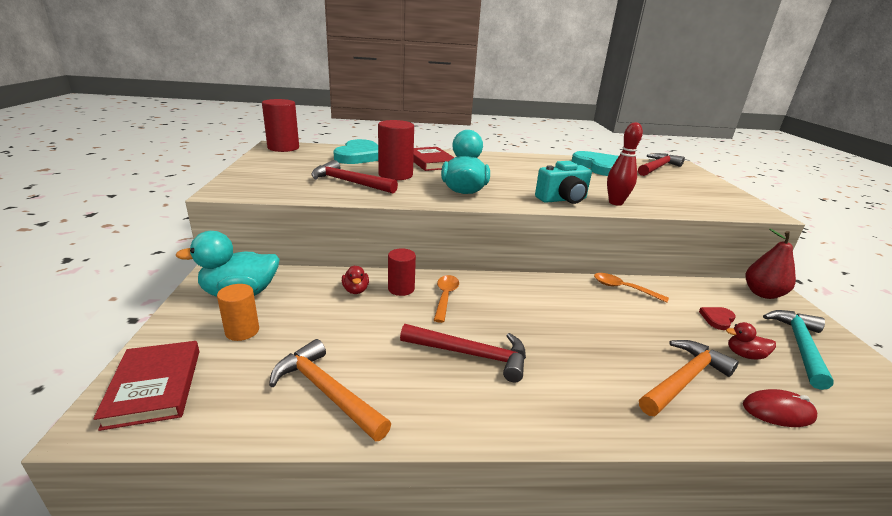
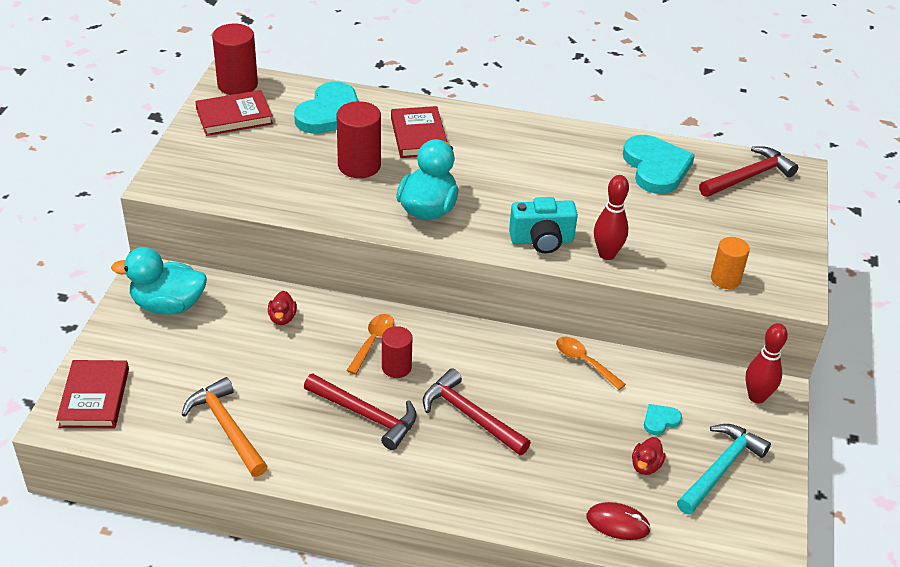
camera: 15 degrees right, 15 degrees up
orange cylinder [217,284,259,341] -> orange cylinder moved to [711,237,750,289]
red hammer [311,160,398,194] -> red hammer moved to [423,368,531,455]
red cylinder [388,248,416,296] -> red cylinder moved to [382,326,413,378]
orange hammer [639,340,739,416] -> none
red heart [699,307,736,330] -> turquoise heart [644,404,682,435]
red duck [726,322,776,360] -> red duck turned 90 degrees counterclockwise [632,437,666,475]
red pear [746,229,796,299] -> red bowling pin [745,323,788,404]
none -> red book [195,90,273,136]

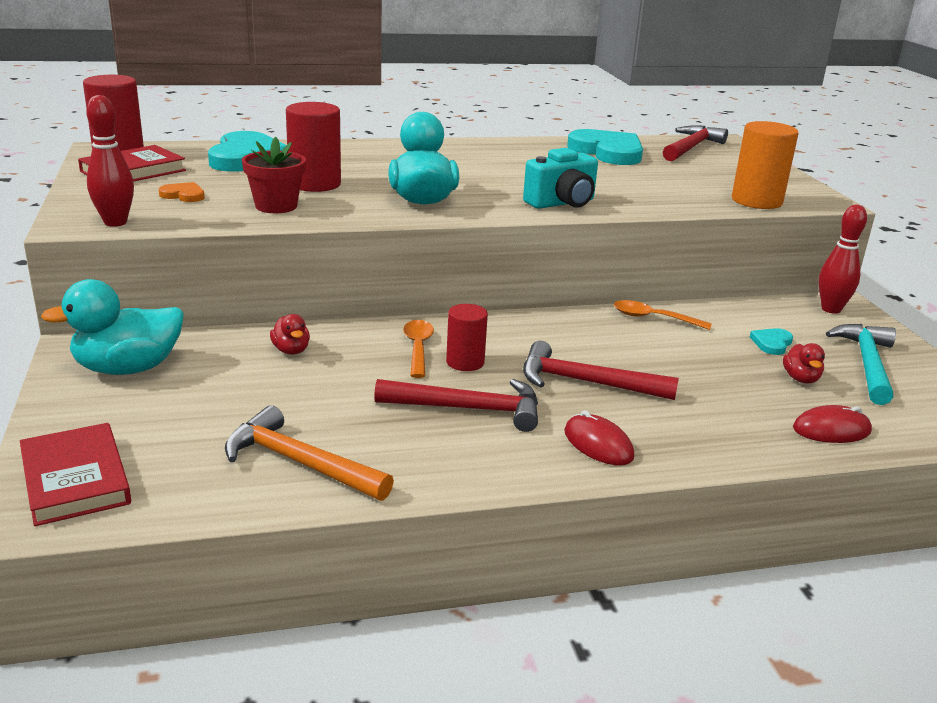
camera: 25 degrees left, 15 degrees down
red book [391,106,447,158] -> none
red bowling pin [594,175,629,260] -> red bowling pin moved to [86,95,134,227]
orange cylinder [711,237,750,289] -> orange cylinder [732,121,799,209], size x1.57
none -> orange heart [159,182,205,202]
none -> red flower pot [242,137,306,213]
none -> red mouse [564,410,634,465]

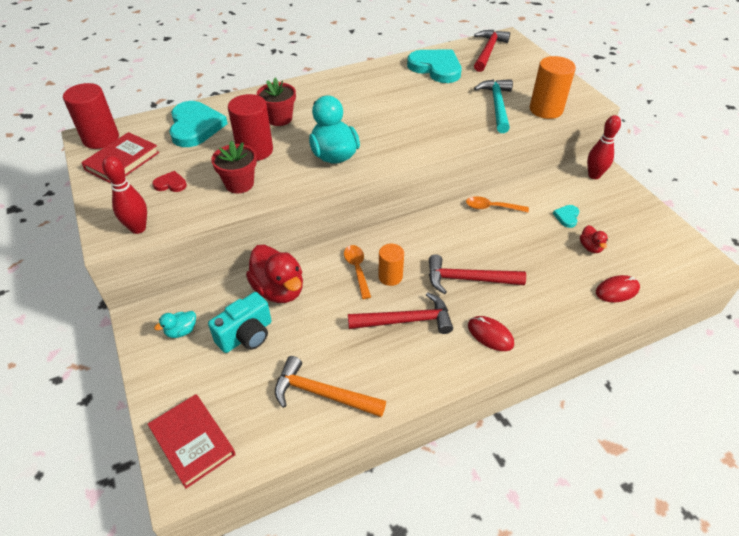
camera: 10 degrees left, 20 degrees up
turquoise duck [41,279,184,375] -> turquoise duck [154,311,196,338], size x0.48
orange heart [159,182,205,202] -> red heart [152,171,187,192]
red duck [270,314,310,355] -> red duck [246,245,303,303], size x2.07
red cylinder [446,304,488,371] -> orange cylinder [378,244,404,286]
turquoise camera [523,148,598,209] -> turquoise camera moved to [208,292,271,353]
turquoise hammer [826,324,896,405] -> turquoise hammer moved to [474,79,513,133]
none -> red flower pot [256,77,296,126]

